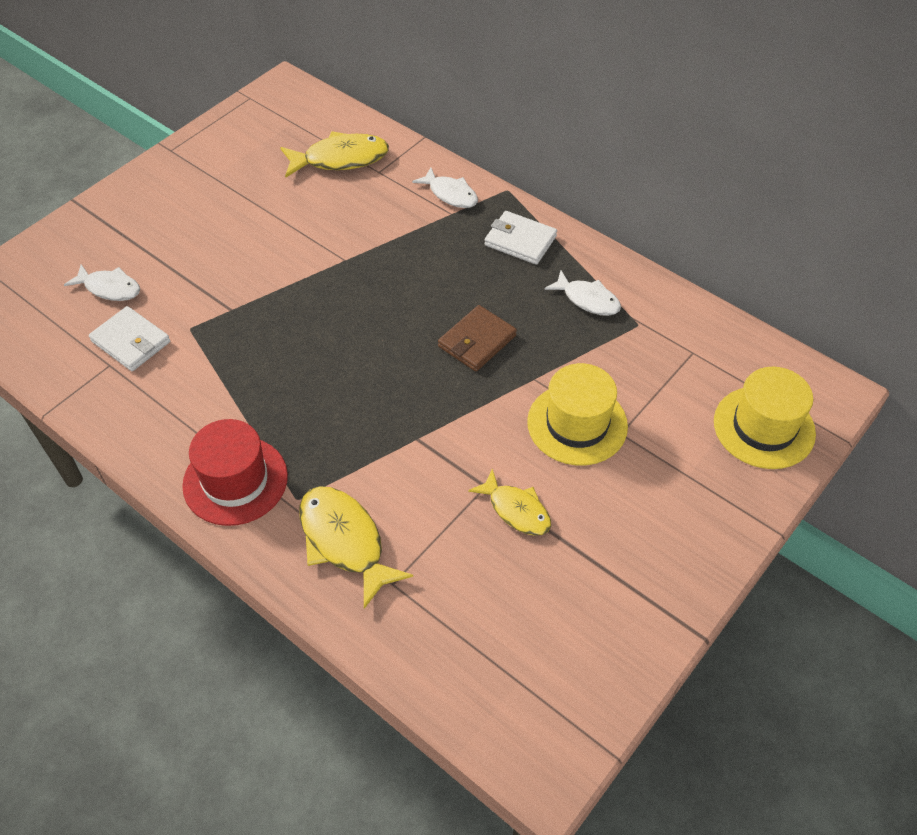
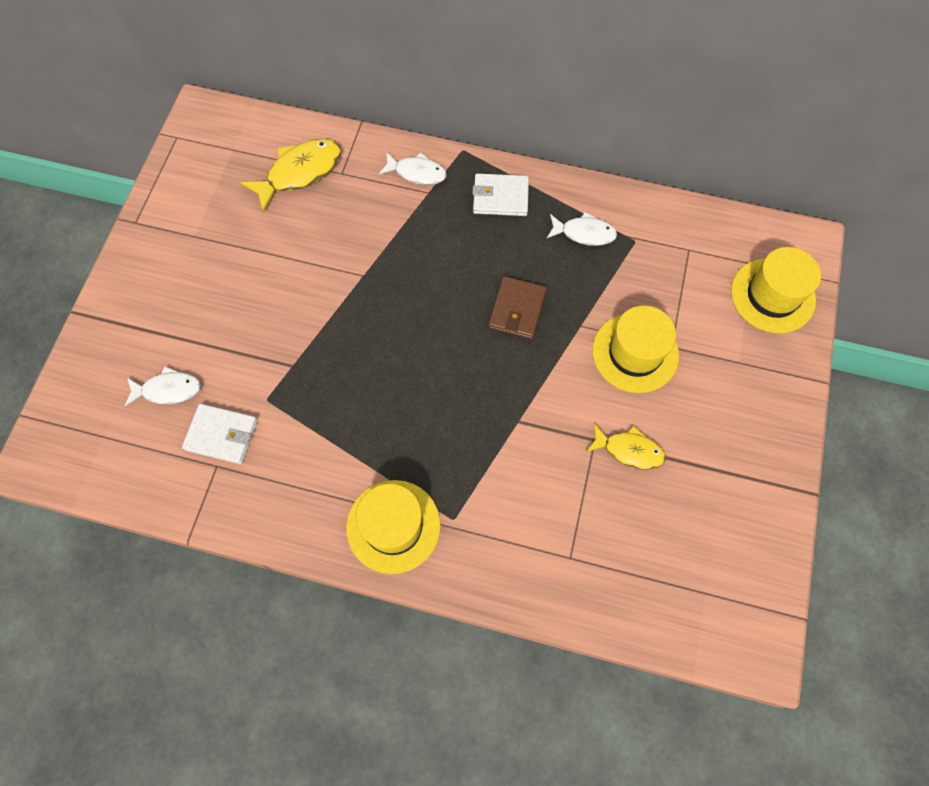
camera: 25 degrees left, 15 degrees up
red hat [182,419,288,526] -> yellow hat [346,480,441,574]
yellow fish [299,486,413,609] -> none

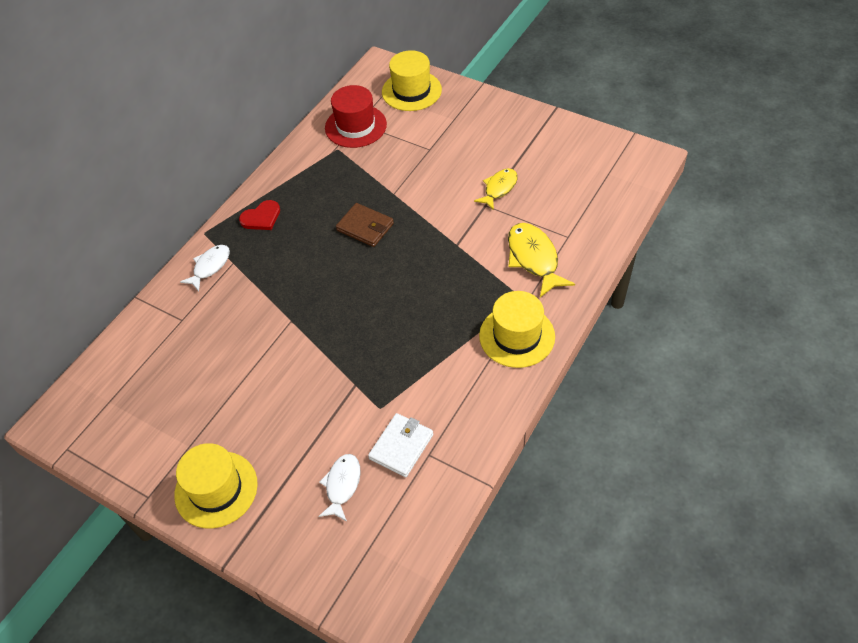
camera: 70 degrees left, 15 degrees down
yellow fish [240,139,341,213] -> yellow fish moved to [508,223,575,297]
white wallet [472,173,529,216] -> red heart [239,200,280,230]
white fish [547,212,617,246] -> none
yellow hat [592,306,679,393] -> yellow hat moved to [174,443,258,528]
none -> red hat [325,85,387,148]

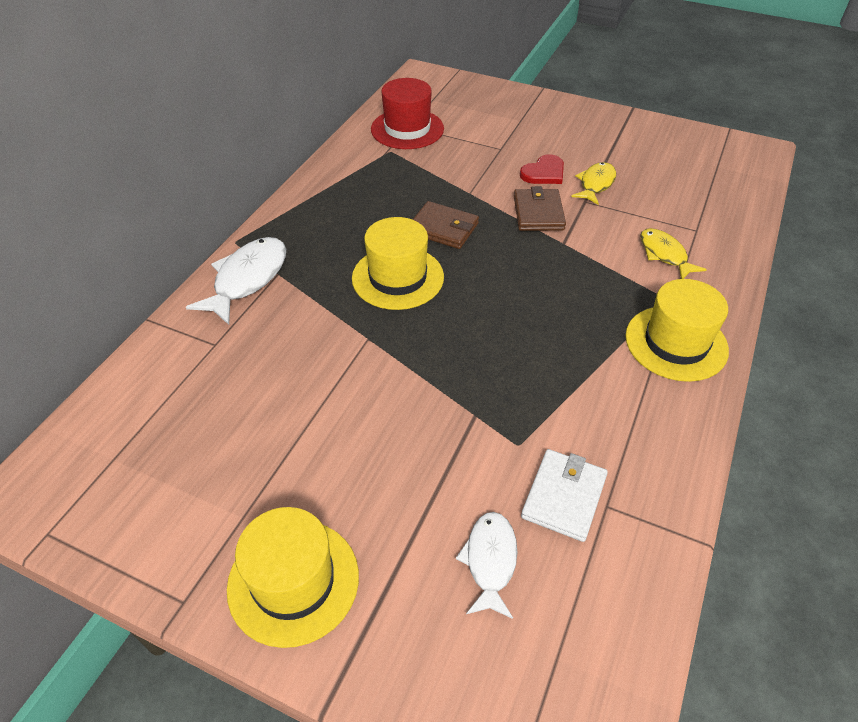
camera: 10 degrees left, 5 degrees down
white fish [180,245,230,291] -> white fish [186,237,286,325], size x1.55
red heart [239,200,280,230] -> red heart moved to [520,154,564,184]
yellow hat [382,50,442,111] -> yellow hat moved to [352,217,444,310]
yellow fish [508,223,575,297] -> yellow fish [640,228,707,279], size x0.65
none -> brown wallet [514,186,566,231]

